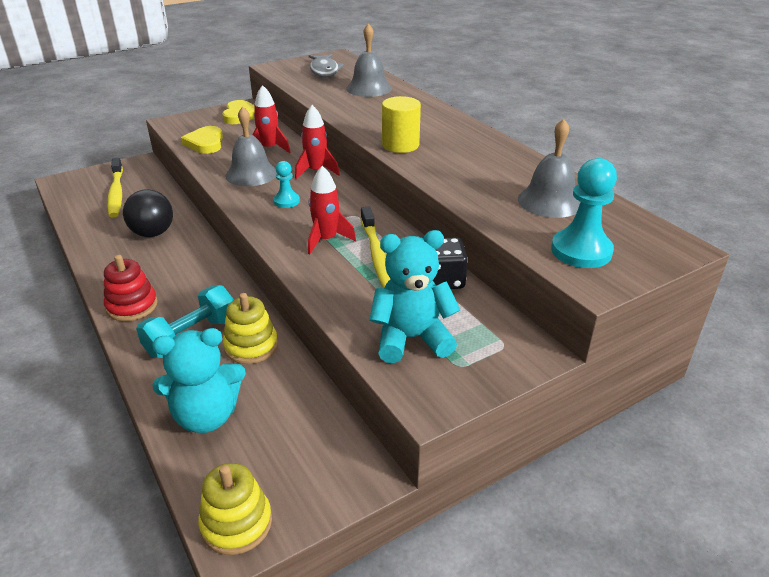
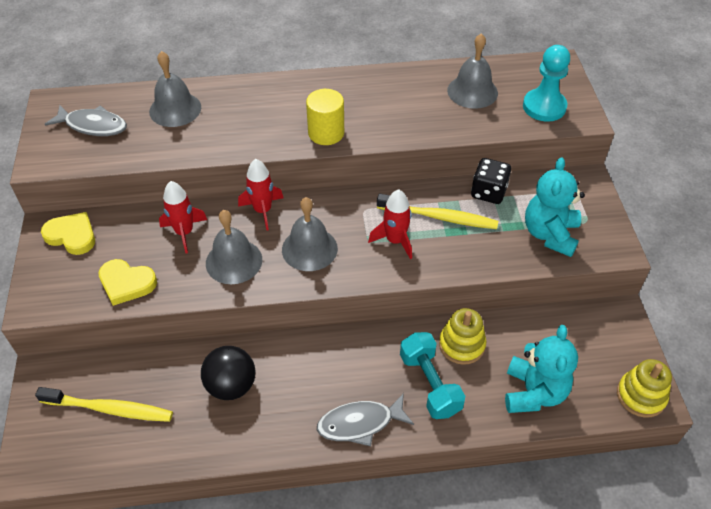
camera: 65 degrees left, 15 degrees up
red stacking toy [104,255,158,321] -> grey fish [317,393,414,446]
turquoise pawn [273,161,300,208] -> grey bell [282,197,338,271]

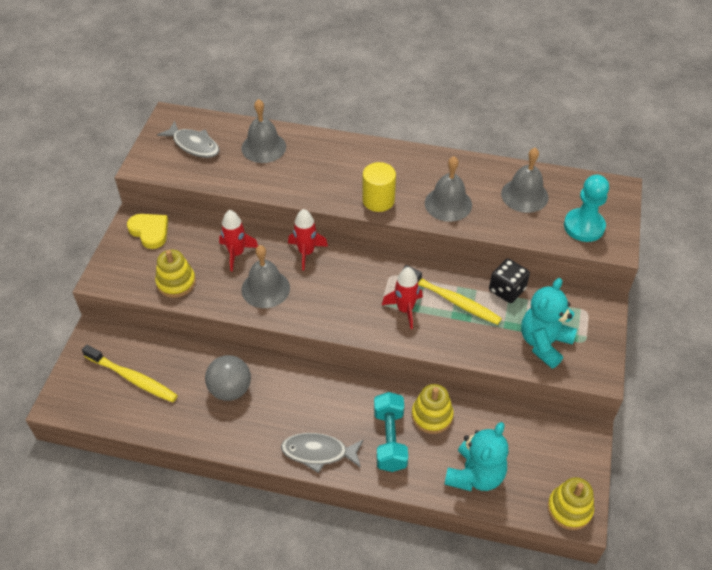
camera: 20 degrees right, 0 degrees up
yellow heart [98,259,157,306] -> yellow stacking toy [155,250,196,298]
black ball [201,346,256,400] -> grey ball [205,355,251,401]
grey bell [282,197,338,271] -> grey bell moved to [425,156,472,222]

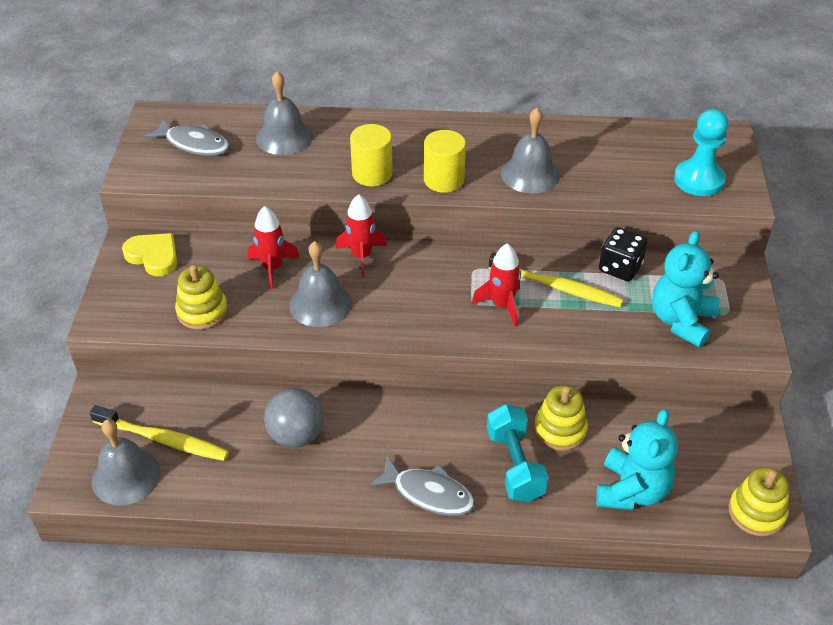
camera: 10 degrees left, 5 degrees down
grey fish [281,433,364,473] -> grey fish turned 150 degrees counterclockwise [369,456,475,516]
grey bell [501,148,549,213] -> grey bell moved to [92,419,161,505]
none -> yellow cylinder [350,124,393,186]

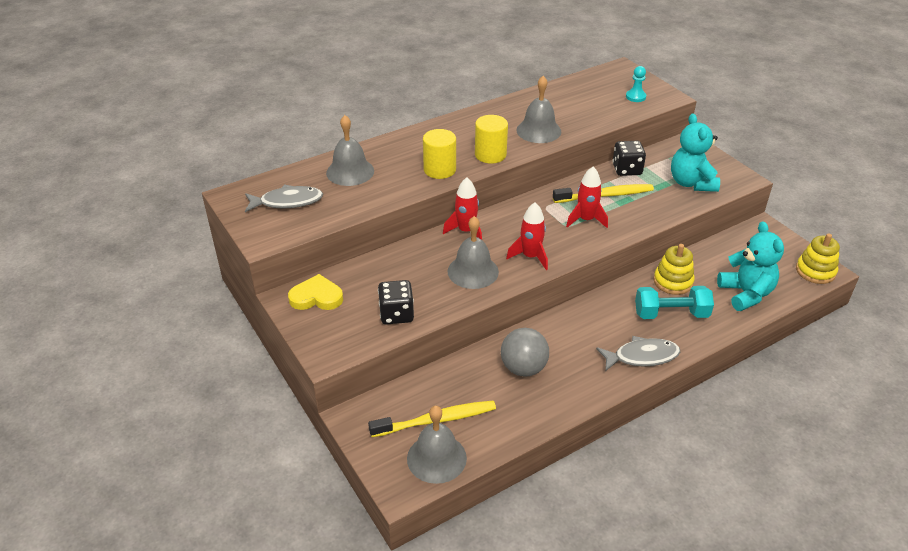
camera: 35 degrees left, 5 degrees down
yellow stacking toy [175,265,228,330] -> black dice [378,280,414,325]
red rocket [248,206,300,289] -> red rocket moved to [506,202,548,270]
turquoise dumbbell [487,404,549,502] -> turquoise dumbbell turned 45 degrees counterclockwise [635,286,714,319]
turquoise pawn [674,109,729,196] -> turquoise pawn [626,66,646,102], size x0.57

